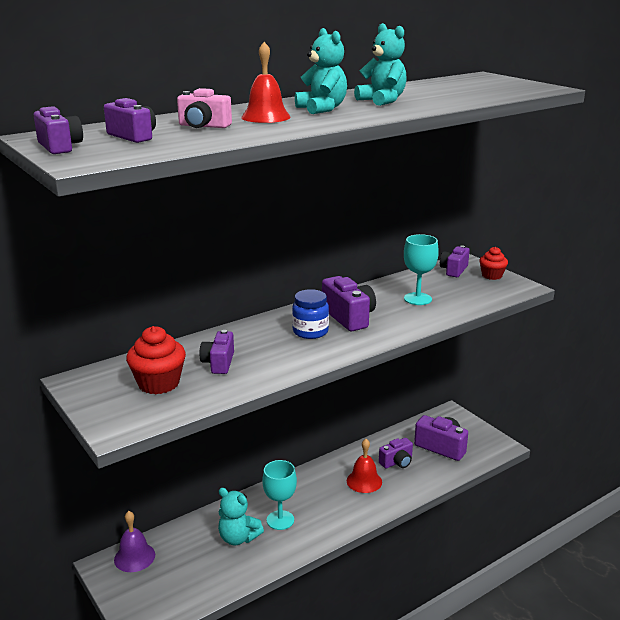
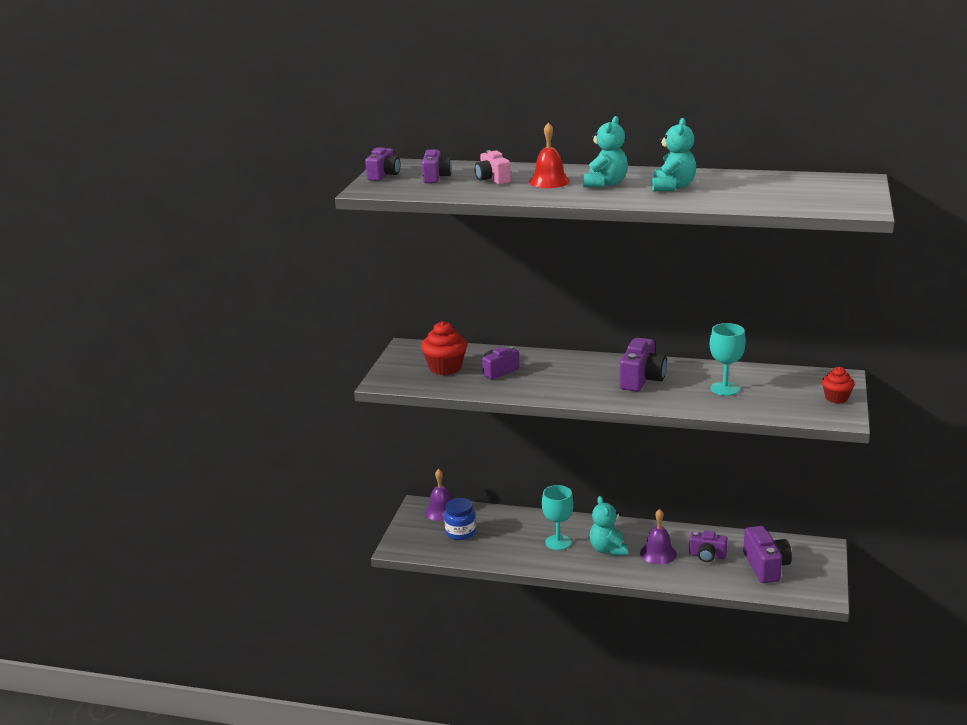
camera: 50 degrees right, 0 degrees up
turquoise teddy bear [218,488,264,545] -> turquoise teddy bear moved to [589,496,628,556]
blue jar [292,289,329,339] -> blue jar moved to [444,498,476,540]
red bell [347,439,382,493] -> purple bell [640,509,677,564]
purple camera [440,245,470,277] -> none

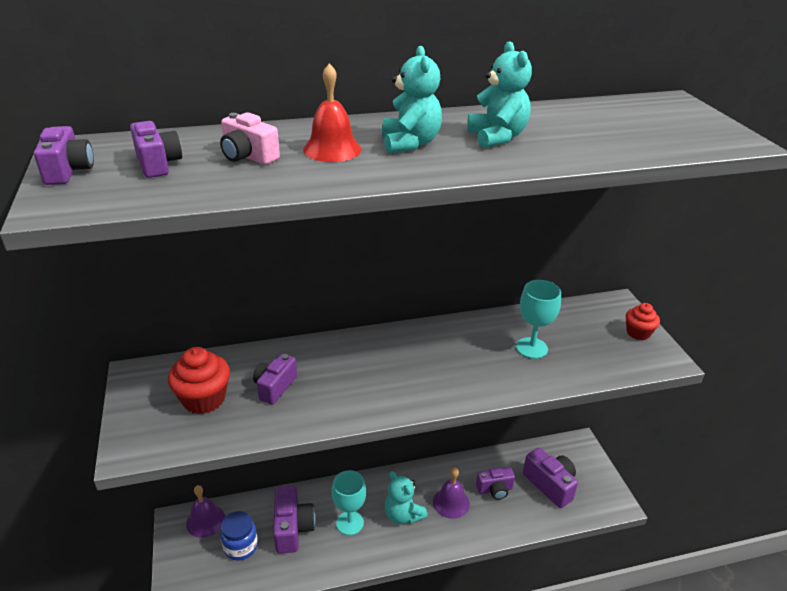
camera: 30 degrees left, 10 degrees up
purple camera [619,338,667,392] -> purple camera moved to [273,485,316,554]

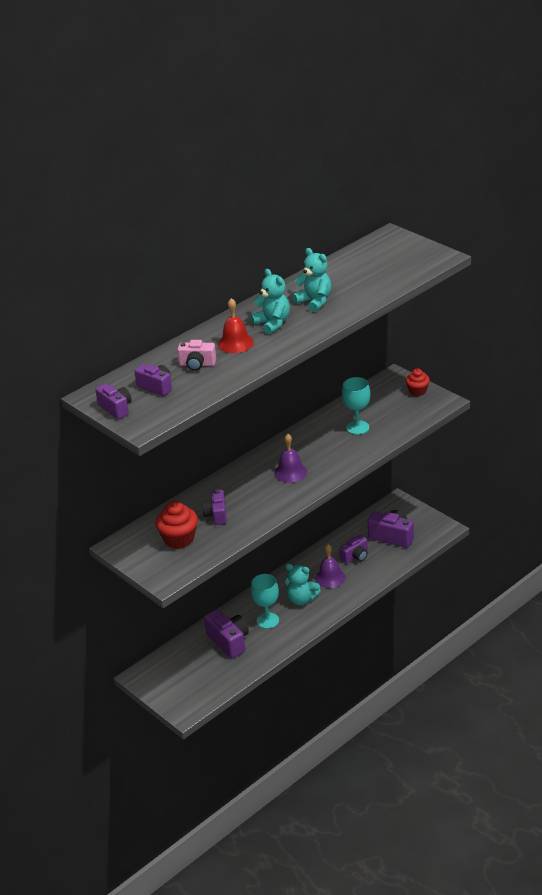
camera: 25 degrees left, 0 degrees up
purple bell [186,485,225,538] -> purple bell moved to [274,433,307,483]
blue jar [220,511,258,560] -> none

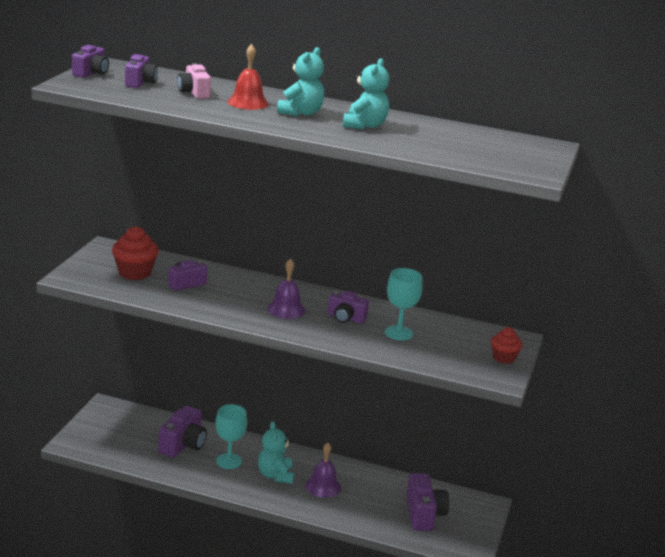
camera: 55 degrees right, 10 degrees down
purple camera [339,535,368,564] -> purple camera moved to [328,291,369,323]

